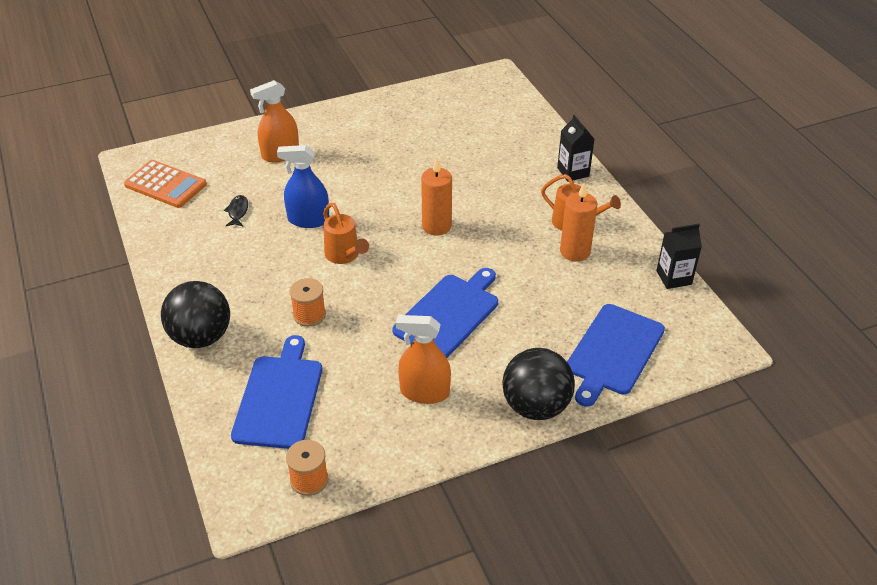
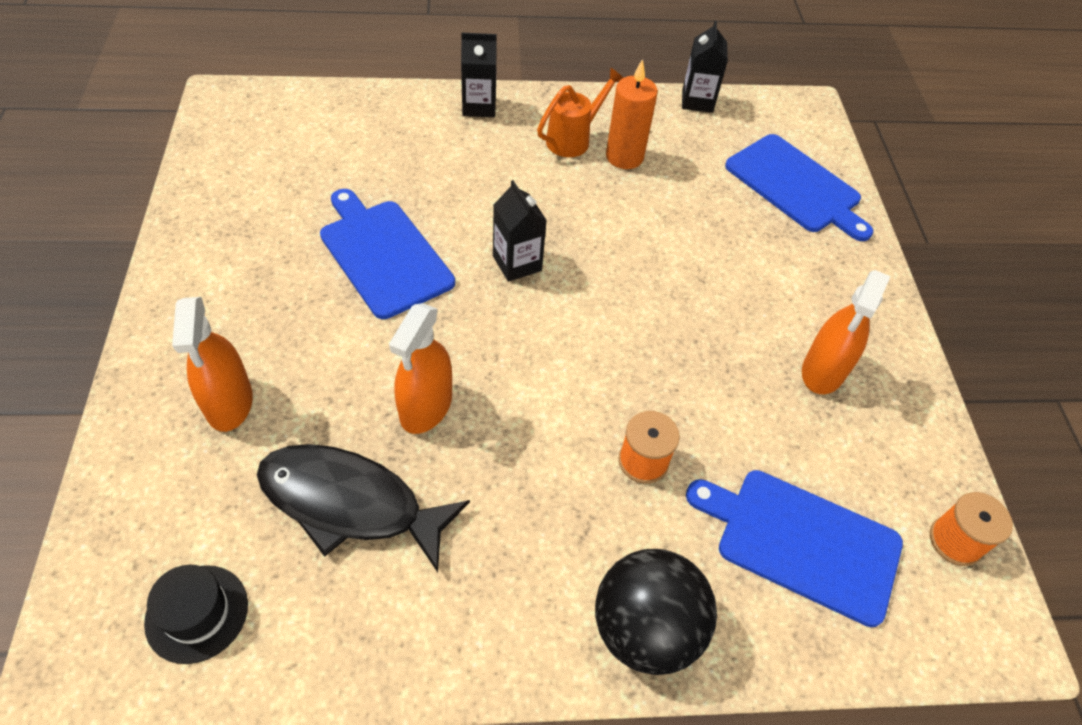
camera: 75 degrees left, 10 degrees up
orange calculator [124,160,207,208] -> black hat [144,565,248,664]
black fish [224,195,248,226] -> black fish [257,444,470,572], size x2.48
blue spray bottle [277,145,329,228] -> orange spray bottle [389,303,452,434]
orange watering can [323,203,369,264] -> none
blue cutting board [392,268,498,358] -> blue cutting board moved to [320,189,455,319]
orange candle [421,157,452,236] -> black carton [493,180,547,282]
black ball [502,348,575,420] -> none

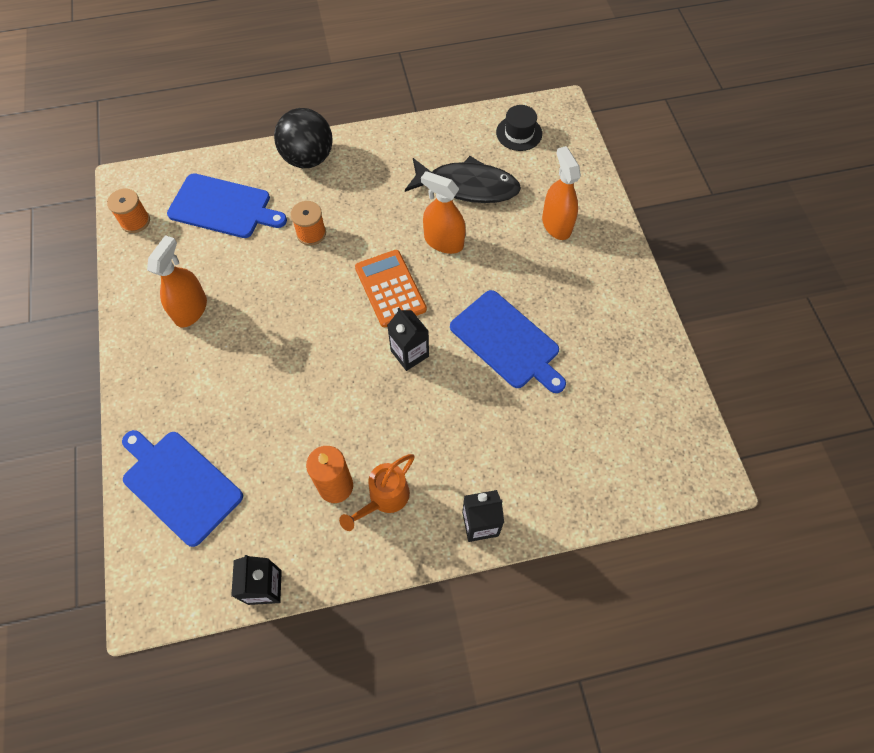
camera: 175 degrees right, 10 degrees up
orange spray bottle [389,303,452,434] -> orange spray bottle turned 75 degrees counterclockwise [421,171,466,254]
none -> orange calculator [355,250,427,327]

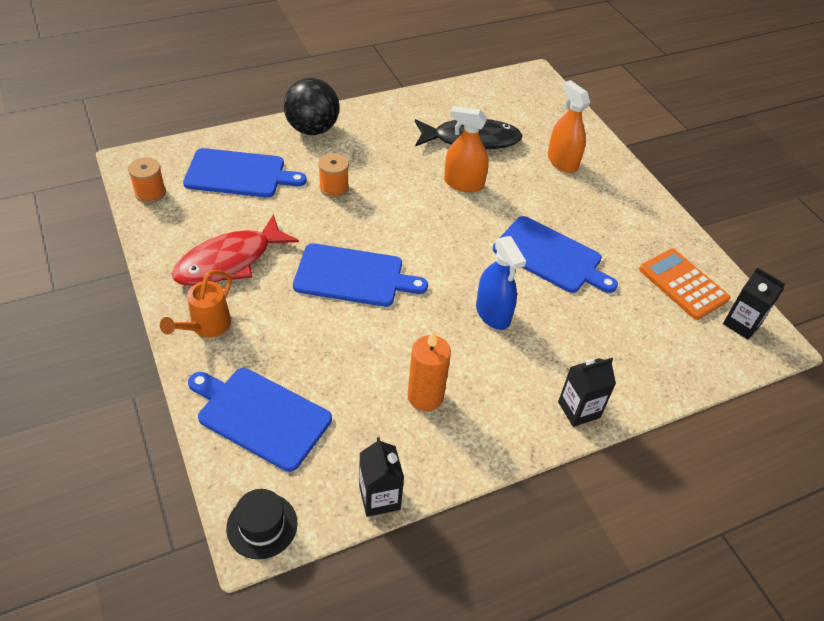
camera: 15 degrees left, 15 degrees down
orange spray bottle [147,235,207,328] -> red fish [172,214,299,286]
orange watering can [339,454,415,531] -> orange watering can moved to [160,270,232,337]
orange calculator [355,250,427,327] -> orange calculator moved to [639,249,731,320]
black carton [387,308,429,371] -> black carton moved to [723,267,785,340]
black hat [496,105,542,151] -> black hat moved to [226,489,297,559]
none -> blue cutting board [293,243,428,307]
none -> blue spray bottle [476,236,526,330]

